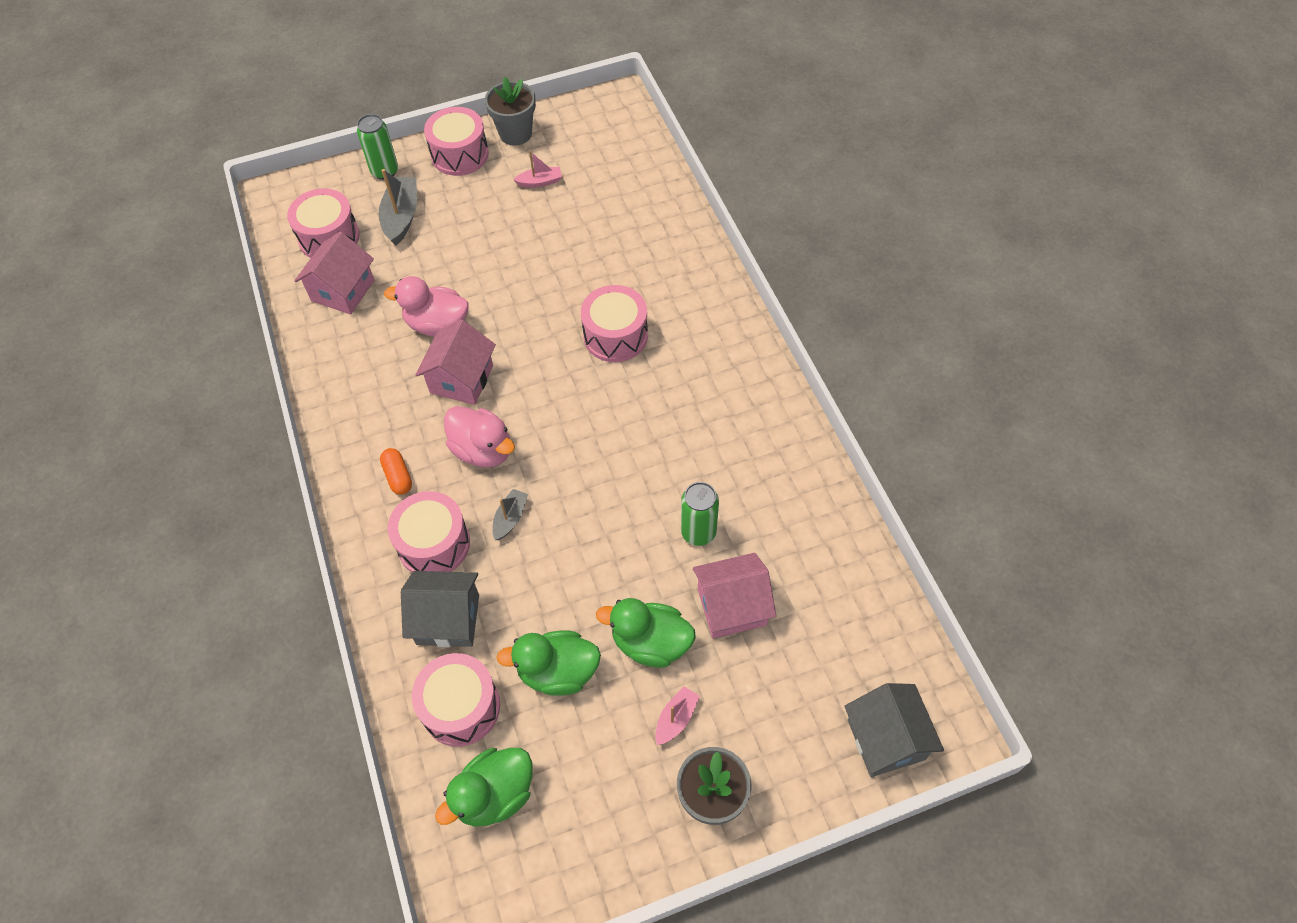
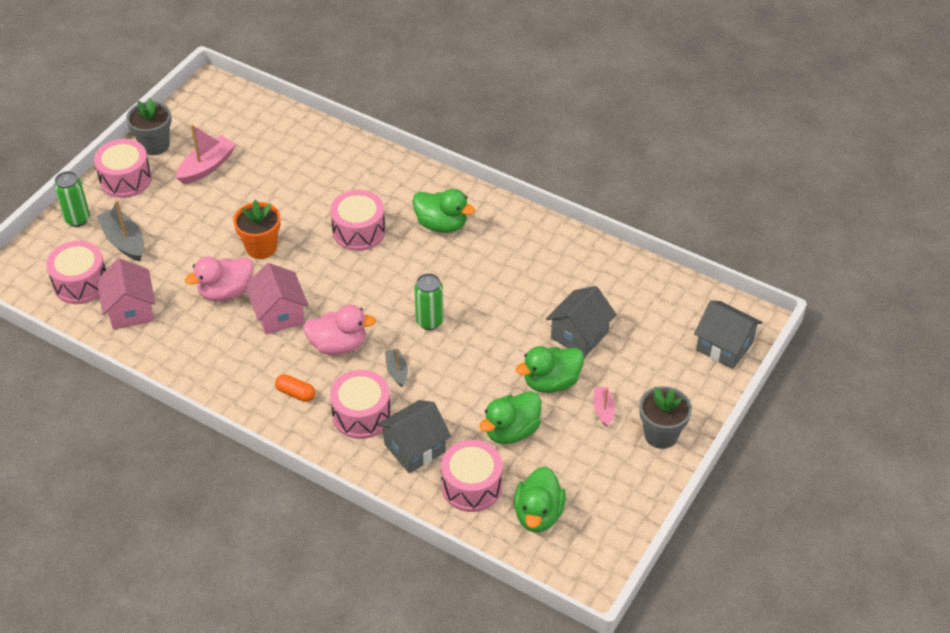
camera: 40 degrees left, 10 degrees down
pink boat [513,151,562,188] -> pink boat [176,124,236,184], size x1.72
green can [681,482,719,546] -> green can moved to [415,273,443,330]
pink house [693,553,776,639] -> grey house [546,286,617,358]
none -> orange flower pot [233,200,281,259]
none -> green duck [412,189,475,233]

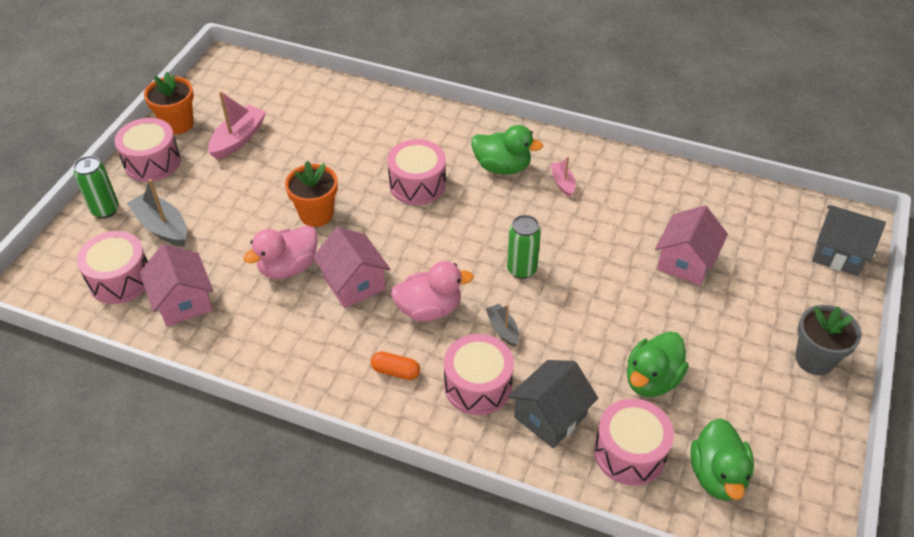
camera: 10 degrees left, 0 degrees up
grey flower pot [126,98,172,155] -> orange flower pot [144,72,194,135]
green duck [516,346,584,393] -> none
grey house [546,286,617,358] -> pink house [655,205,728,286]
pink boat [594,387,615,427] -> pink boat moved to [550,157,575,197]

